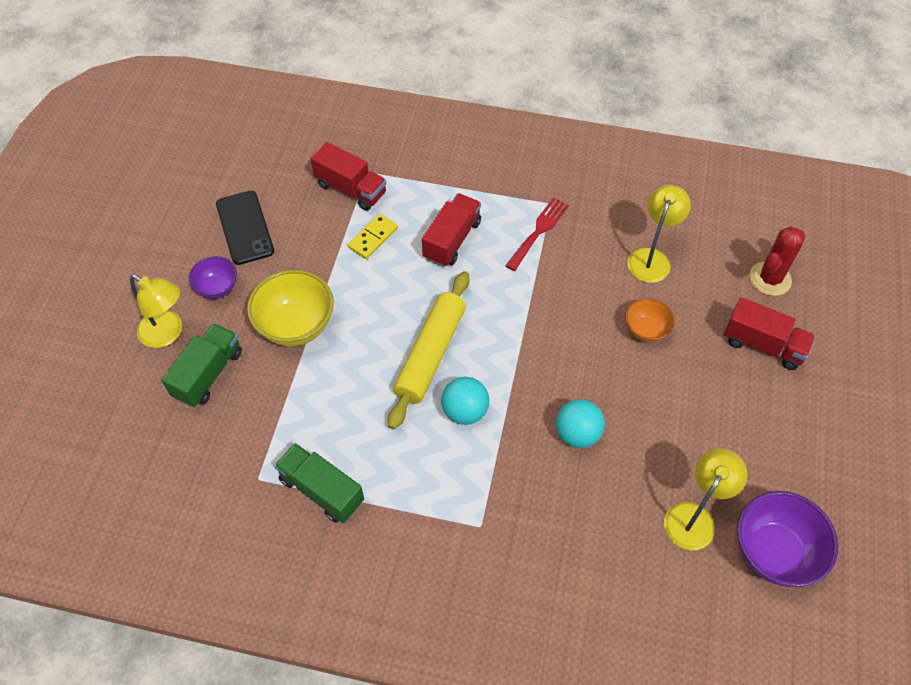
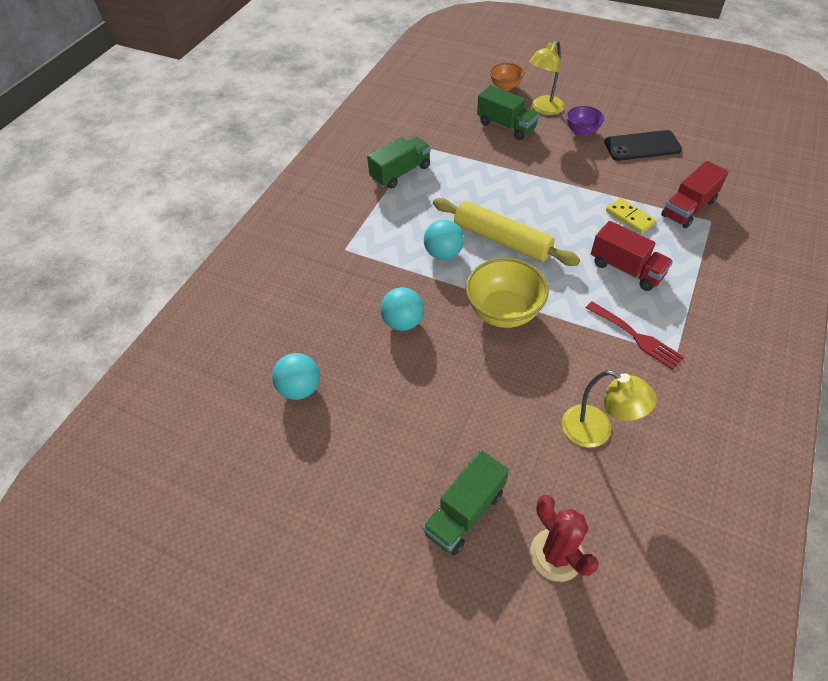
camera: 105 degrees right, 5 degrees down
yellow bowl [247,270,334,346] -> yellow bowl moved to [466,258,549,328]
orange bowl [625,298,675,342] -> orange bowl moved to [490,63,524,91]
yellow lamp [664,448,747,551] -> turquoise ball [272,353,320,400]
red truck [724,297,816,370] -> green truck [423,450,509,556]
purple bowl [737,491,838,587] -> none

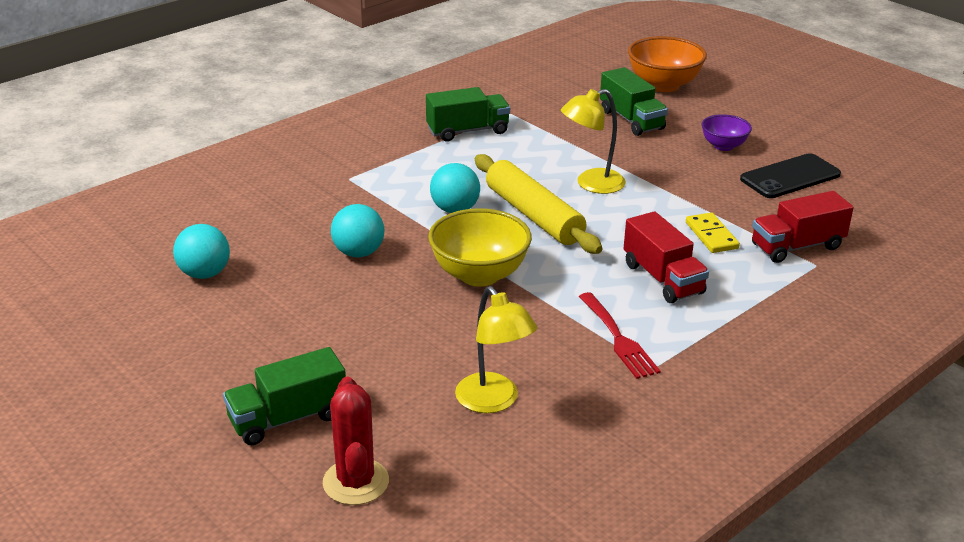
camera: 20 degrees right, 20 degrees down
orange bowl [490,63,524,91] -> orange bowl [628,36,707,92], size x1.72
yellow lamp [529,40,565,115] -> yellow lamp moved to [561,89,626,194]
black phone [604,130,682,161] -> black phone turned 45 degrees counterclockwise [740,153,841,198]

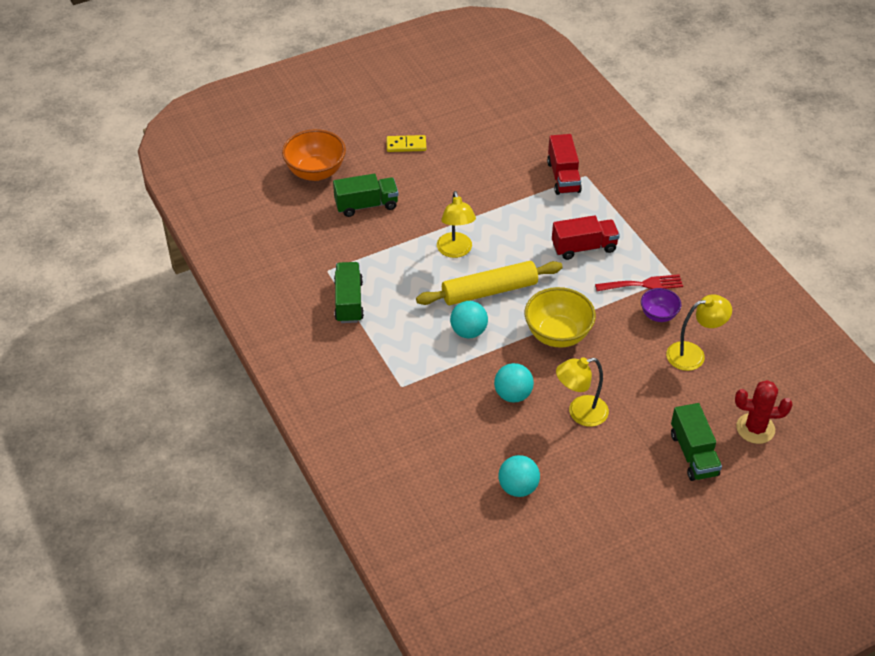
camera: 75 degrees left, 15 degrees up
yellow domino [686,213,740,253] -> yellow domino moved to [386,135,426,152]
purple bowl [701,114,752,151] -> purple bowl moved to [641,288,681,322]
black phone [740,153,841,198] -> none
none -> yellow lamp [556,357,609,427]

